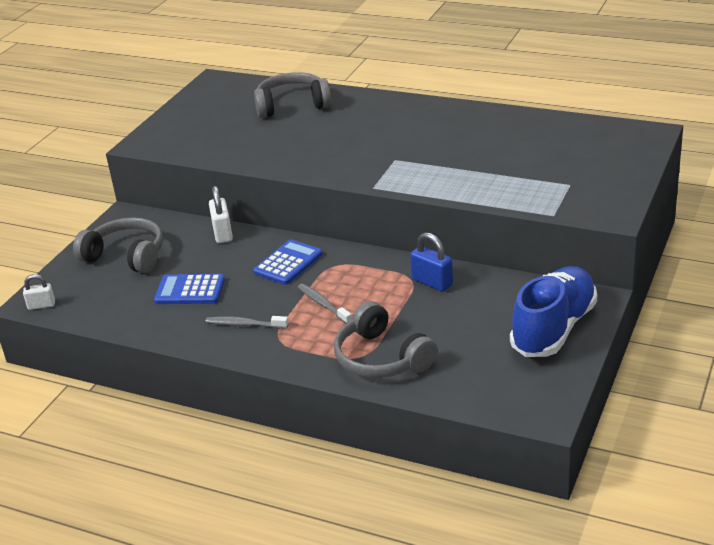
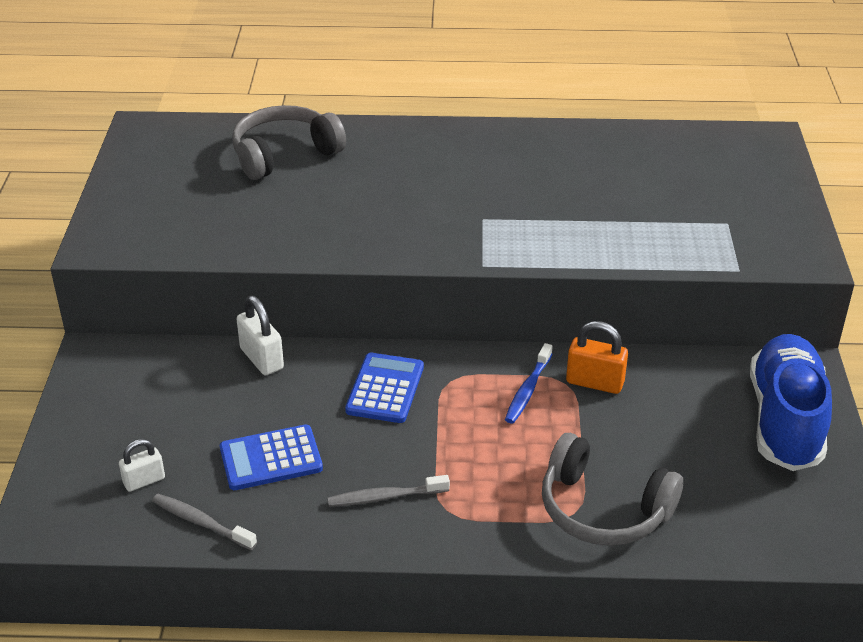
camera: 25 degrees left, 5 degrees up
white padlock [23,274,55,310] -> white padlock moved to [119,439,165,492]
grey headphones [73,217,163,273] -> none
grey toothbrush [298,284,352,324] -> grey toothbrush moved to [152,494,257,550]
blue padlock [410,232,453,292] -> orange padlock [566,321,628,394]
none -> blue toothbrush [505,343,553,424]

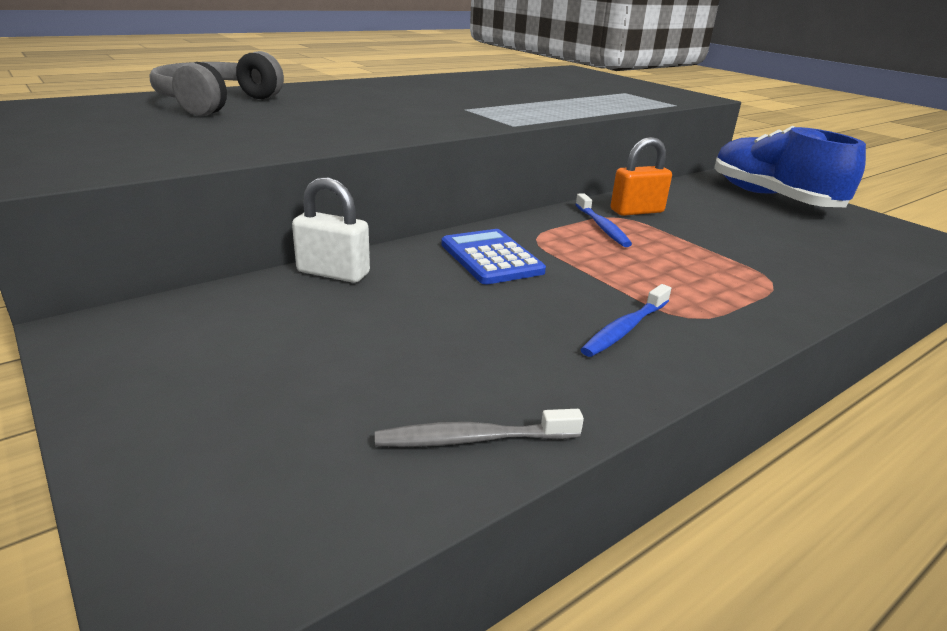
camera: 40 degrees left, 10 degrees down
white padlock [119,439,165,492] -> none
blue calculator [220,424,323,490] -> none
grey toothbrush [328,475,450,507] -> blue toothbrush [580,284,671,357]
grey headphones [542,433,683,546] -> none

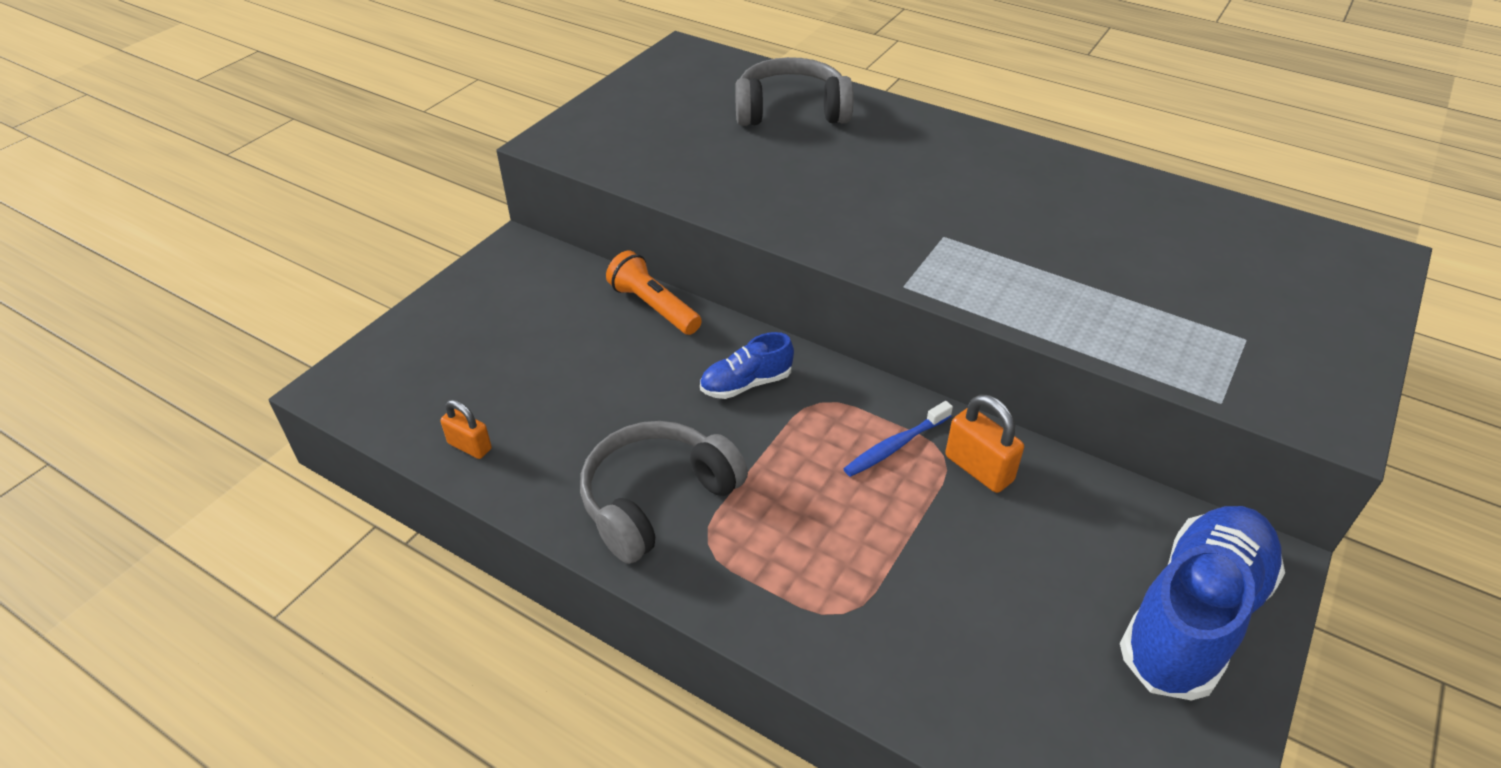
camera: 70 degrees right, 15 degrees up
white padlock [292,177,370,283] -> orange flashlight [606,250,702,335]
grey toothbrush [375,409,584,447] -> orange padlock [440,400,492,459]
blue calculator [441,229,546,285] -> blue shoe [700,332,794,399]
blue toothbrush [580,284,671,357] -> grey headphones [580,421,748,564]

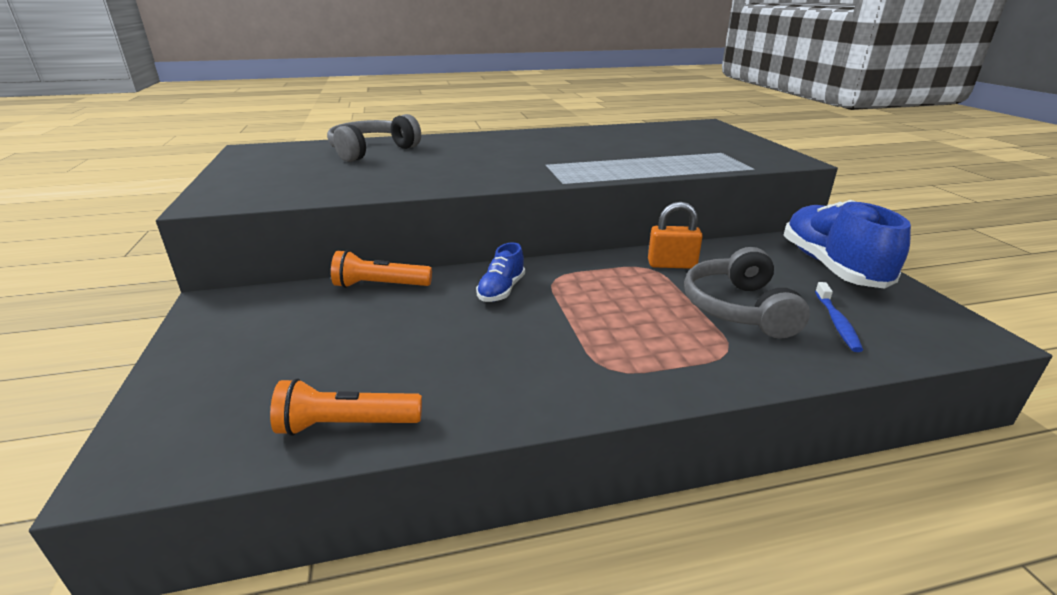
camera: 45 degrees left, 15 degrees down
orange padlock [440,400,492,459] -> orange flashlight [270,378,422,436]
grey headphones [580,421,748,564] -> grey headphones moved to [684,247,810,339]
blue toothbrush [843,401,953,477] -> blue toothbrush moved to [815,282,863,352]

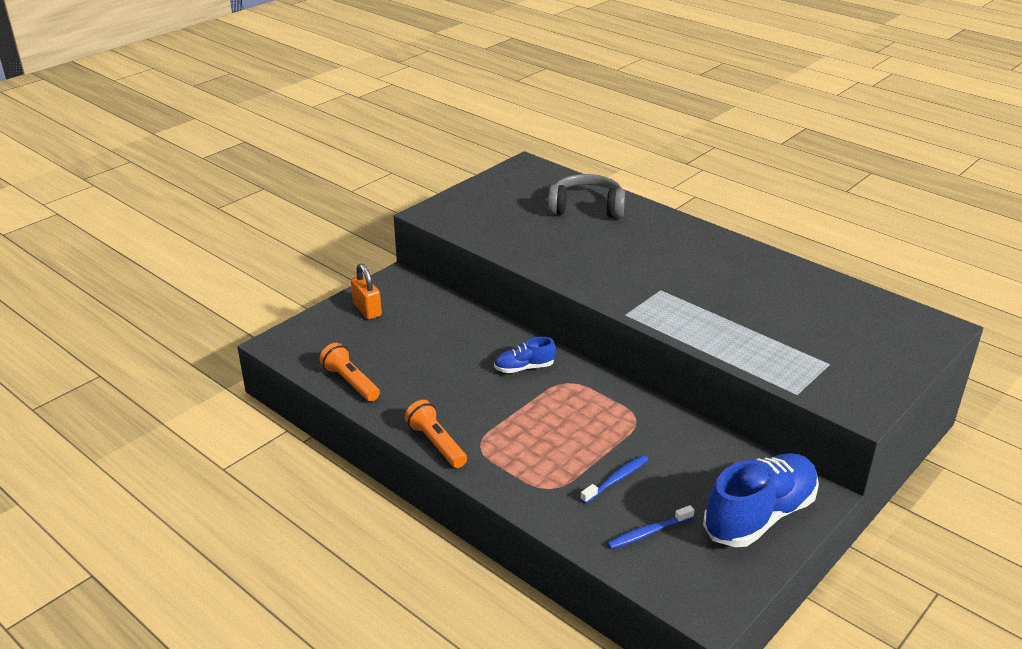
camera: 55 degrees right, 5 degrees up
orange flashlight [331,250,432,288] -> orange flashlight moved to [405,400,467,468]
orange padlock [648,202,703,269] -> orange padlock moved to [351,263,382,320]
grey headphones [684,247,810,339] -> blue toothbrush [580,455,648,504]

